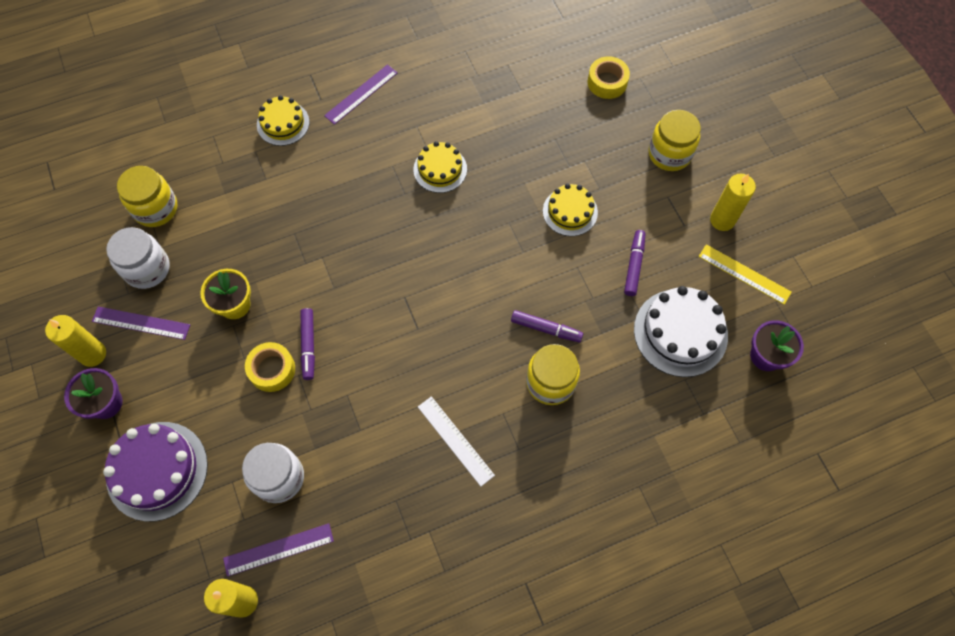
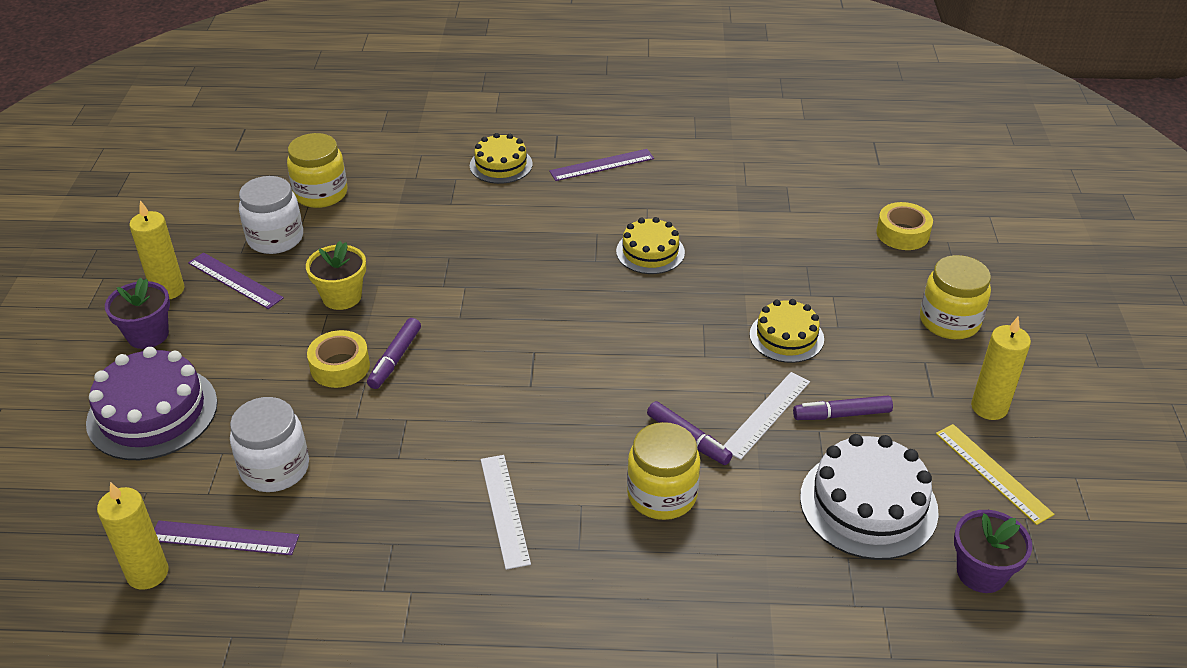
camera: 25 degrees right, 25 degrees down
purple marker [624,230,645,296] -> purple marker turned 135 degrees counterclockwise [793,396,893,420]
none -> white ruler [723,372,810,460]

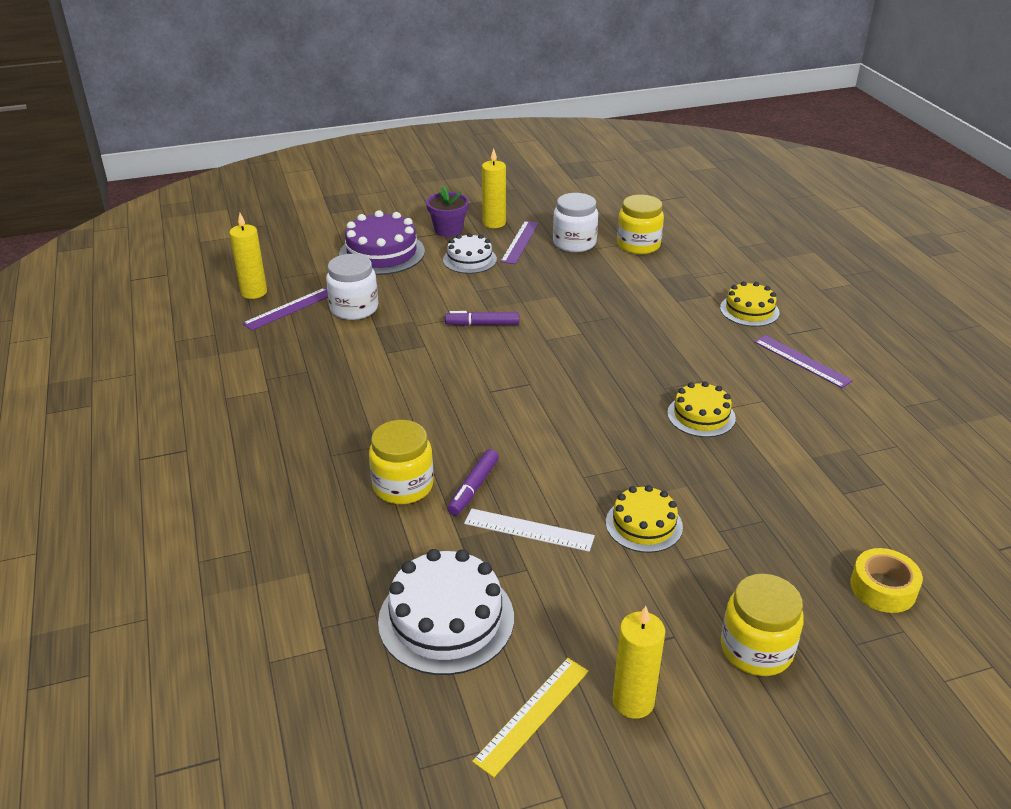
camera: 70 degrees right, 5 degrees down
purple ruler [154,521,299,555] -> purple ruler turned 60 degrees clockwise [242,288,328,331]
yellow flower pot [306,241,366,310] -> none
yellow tape [307,330,370,388] -> none
white ruler [481,455,531,570] -> none
purple marker [793,396,893,420] -> none
purple flower pot [954,510,1032,593] -> none
none -> white cake [443,233,497,274]

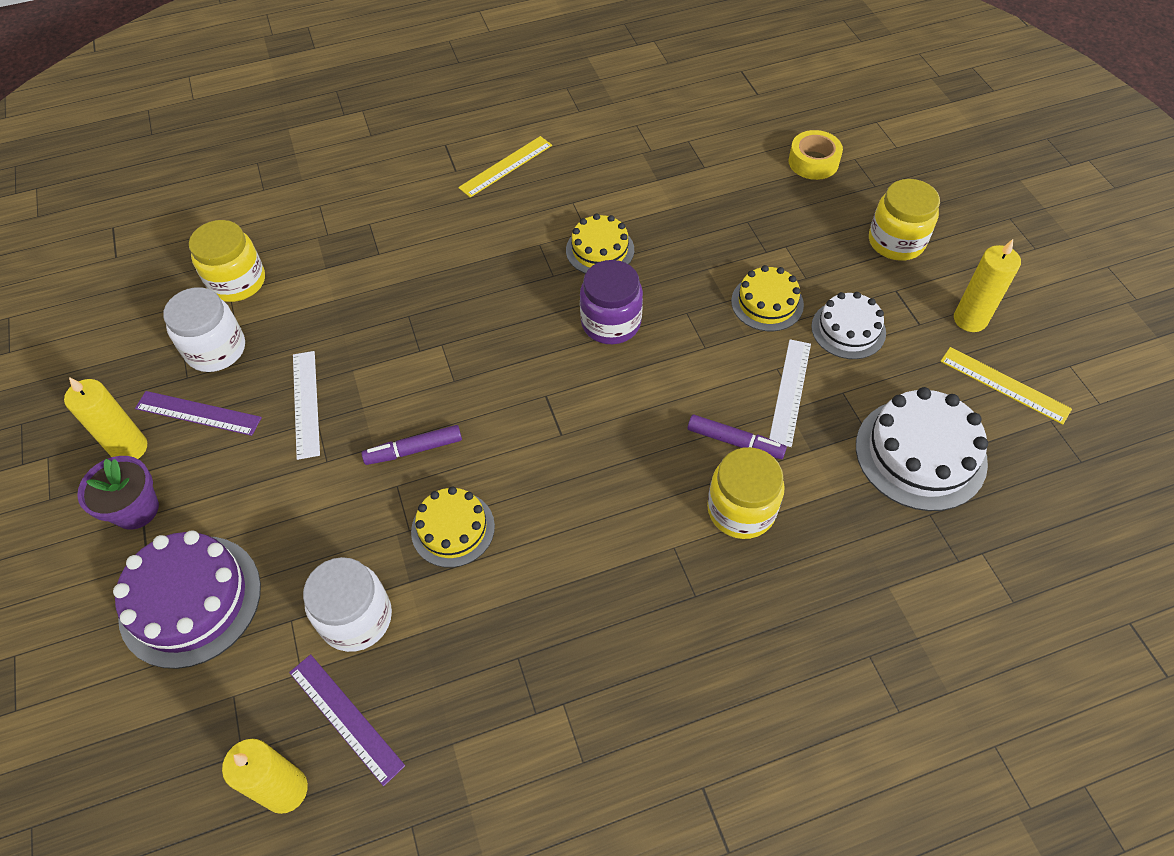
camera: 90 degrees left, 20 degrees up
white cake [443,233,497,274] -> white cake moved to [811,292,886,359]
purple marker [445,311,519,326] -> purple marker turned 75 degrees clockwise [362,425,462,465]
yellow cake [720,281,780,327] -> yellow cake moved to [411,486,495,568]
purple ruler [754,335,853,388] -> yellow ruler [458,136,552,198]
none -> white ruler [293,351,320,460]
none -> purple jar [580,260,643,344]

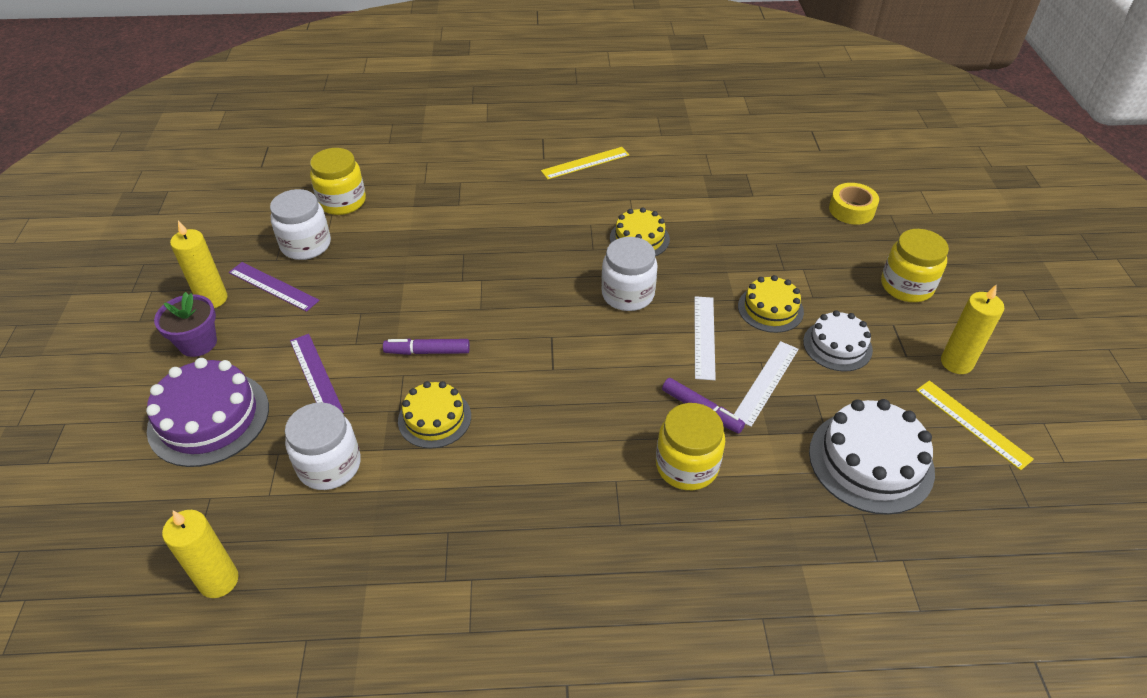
camera: 15 degrees right, 10 degrees down
purple ruler [289,654,405,786] -> purple ruler moved to [290,334,344,413]
white ruler [293,351,320,460] -> white ruler moved to [694,296,716,380]
purple jar [580,260,643,344] -> white jar [601,237,658,311]

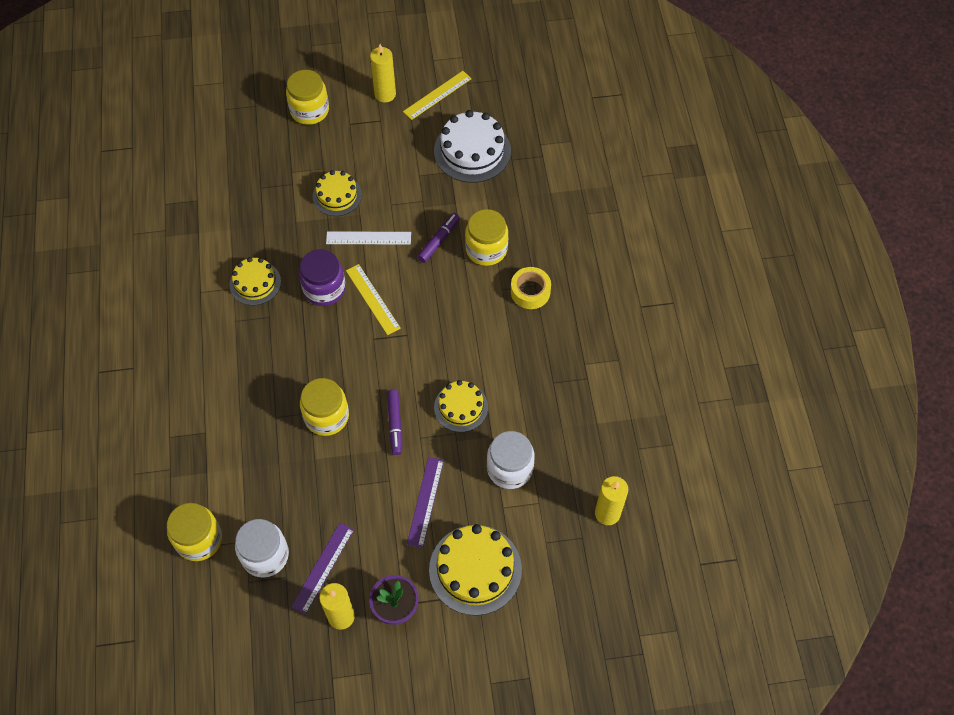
camera: 95 degrees left, 15 degrees up
purple cake [146,358,269,467] -> yellow cake [429,524,522,616]
purple ruler [290,334,344,413] -> purple ruler turned 45 degrees counterclockwise [407,457,444,548]
yellow ruler [541,147,629,180] -> yellow ruler moved to [346,264,401,335]
white jar [601,237,658,311] -> purple jar [299,249,346,306]
white ruler [734,341,799,427] -> none
white cake [803,310,873,371] -> none
yellow tape [829,183,879,225] -> yellow tape moved to [511,267,551,309]
none -> yellow jar [300,378,349,436]

